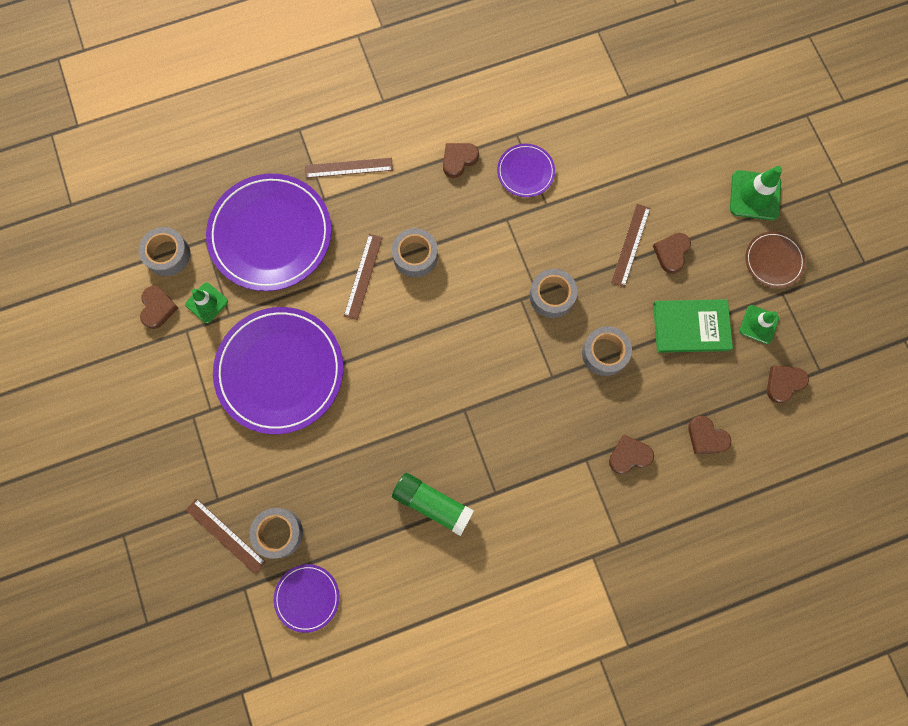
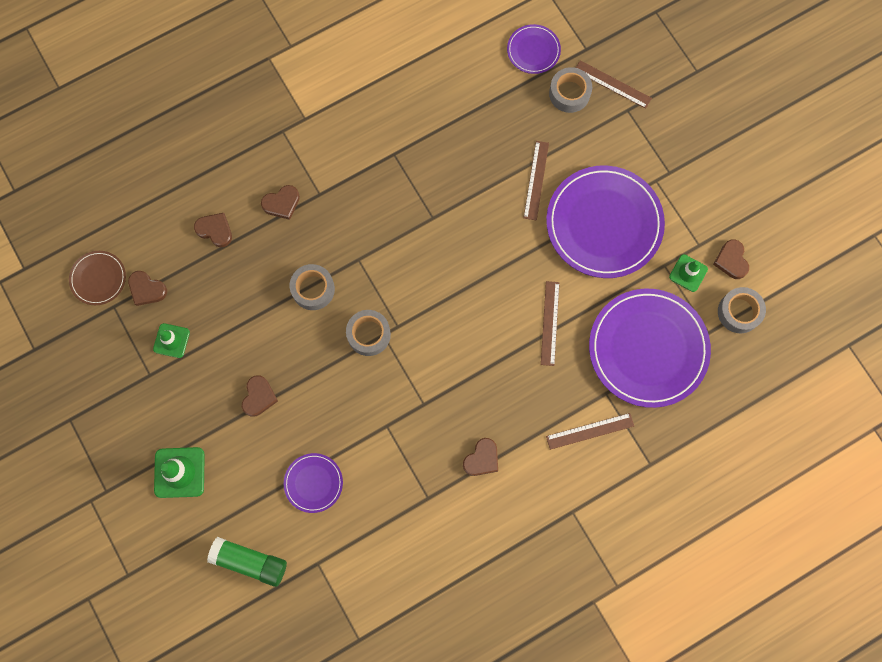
camera: 170 degrees right, 0 degrees up
grey tape [392,228,438,277] -> none
green glue stick [392,473,474,536] -> green glue stick moved to [207,537,287,587]
purple plate [497,144,555,197] -> purple plate moved to [284,453,343,513]
brown ruler [611,204,650,287] -> brown ruler moved to [523,141,549,221]
green book [653,299,733,353] -> none
brown plate [745,231,806,288] -> brown plate moved to [69,251,126,305]
brown heart [767,365,809,403] -> brown heart turned 75 degrees clockwise [128,271,167,306]

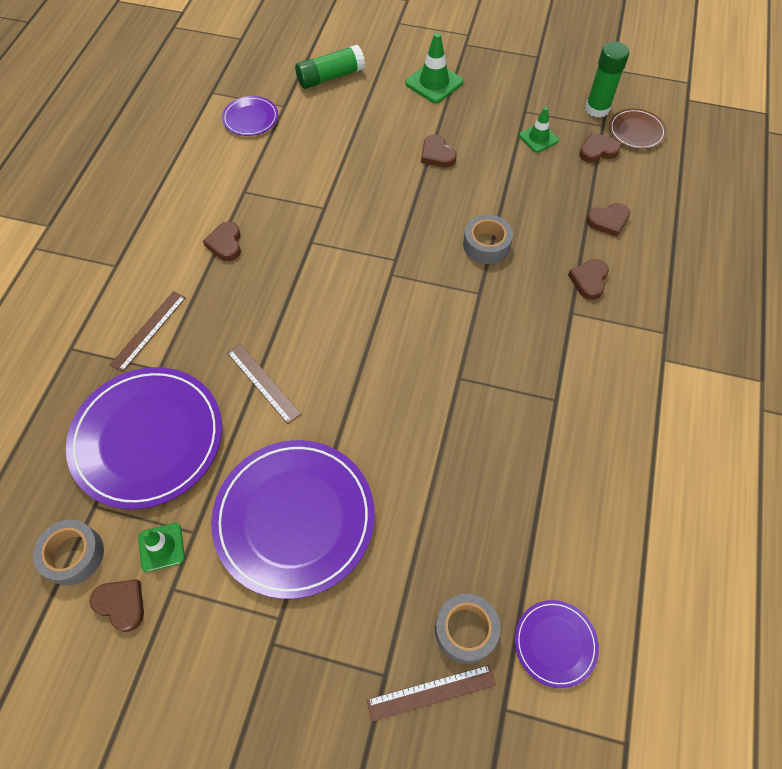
camera: 135 degrees right, 15 degrees down
purple plate [284,453,343,513] -> purple plate moved to [222,96,278,136]
grey tape [346,310,391,356] -> none
brown ruler [523,141,549,221] -> none
none -> green glue stick [585,42,629,118]

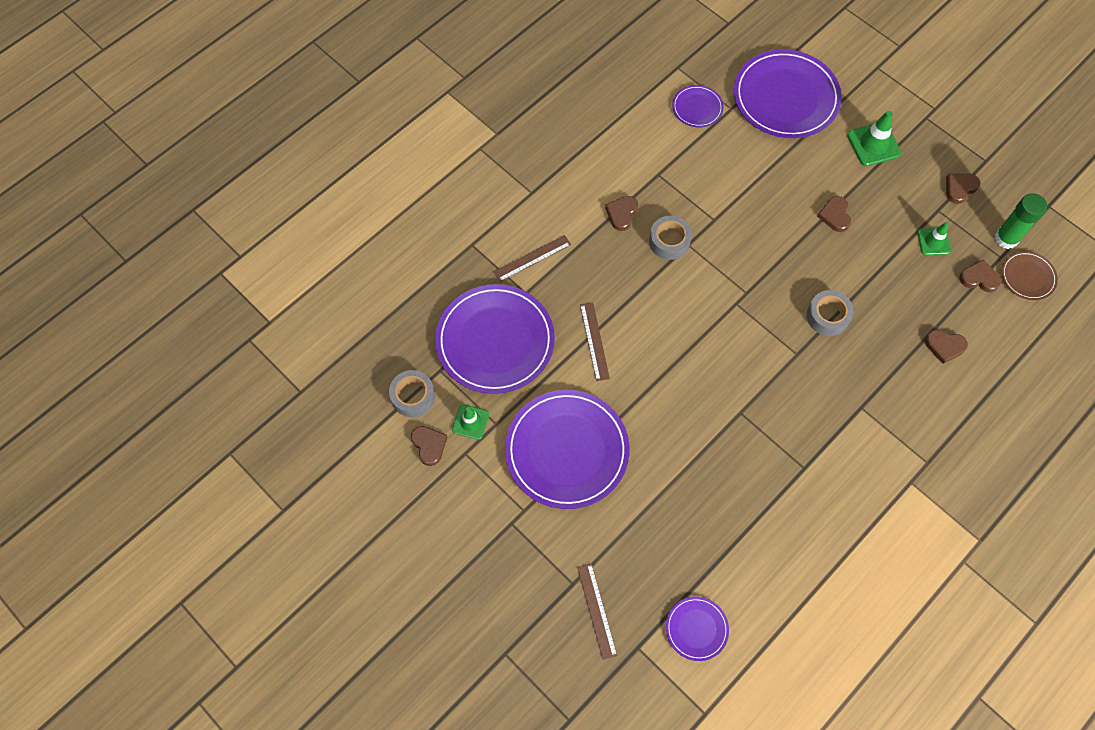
camera: 30 degrees right, 5 degrees up
green glue stick [295,45,365,89] -> purple plate [734,49,842,138]
brown ruler [367,665,496,722] -> brown ruler turned 60 degrees clockwise [577,563,617,660]
grey tape [435,594,501,663] -> grey tape moved to [649,216,692,260]
brown heart [568,259,609,300] -> brown heart moved to [946,173,980,204]

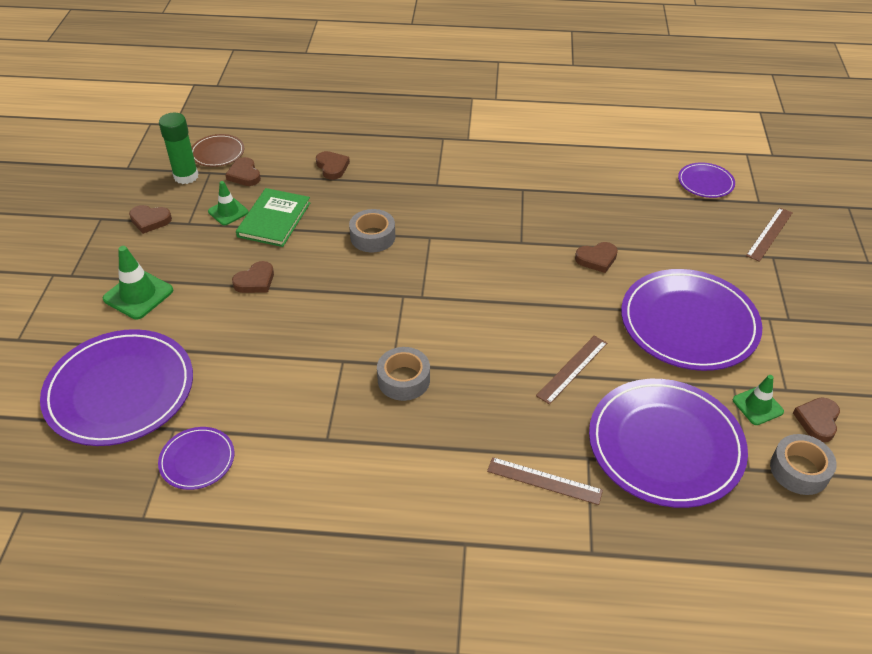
camera: 130 degrees left, 20 degrees down
brown heart [605,196,638,231] -> brown heart moved to [575,242,618,273]
none -> green book [236,188,311,247]

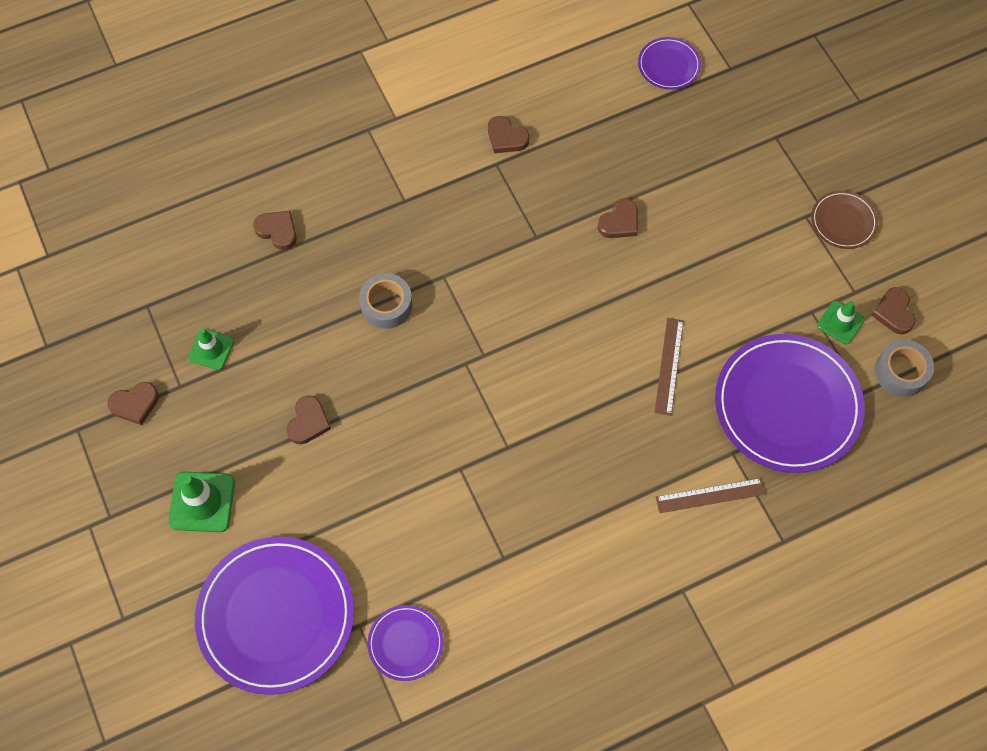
camera: 30 degrees left, 20 degrees up
green glue stick [159,113,199,184] -> none
brown plate [192,134,244,167] -> brown plate moved to [811,191,878,249]
brown heart [225,157,261,186] -> brown heart moved to [488,116,530,153]
green book [236,188,311,247] -> none
grey tape [377,347,430,401] -> none
purple plate [621,269,762,371] -> none
brown ruler [746,208,793,262] -> none

